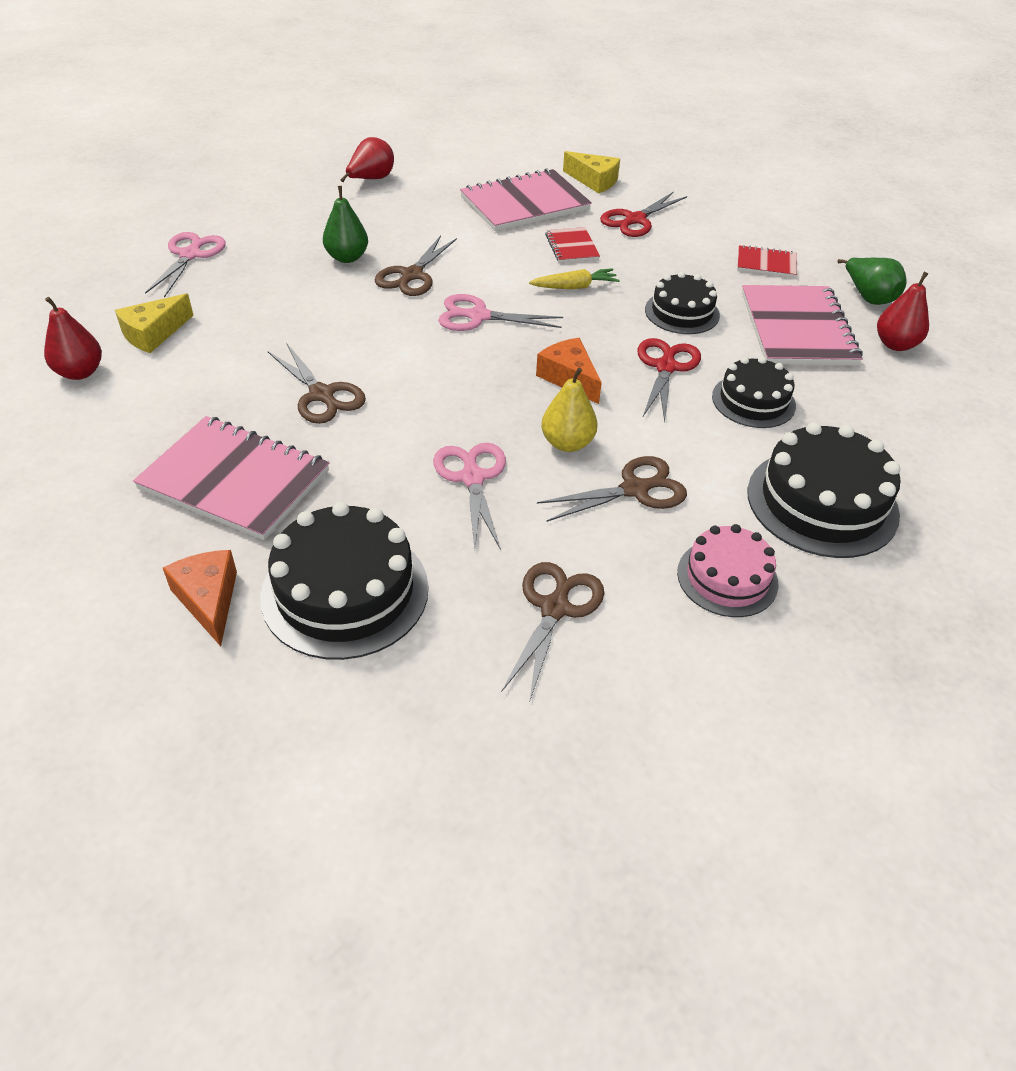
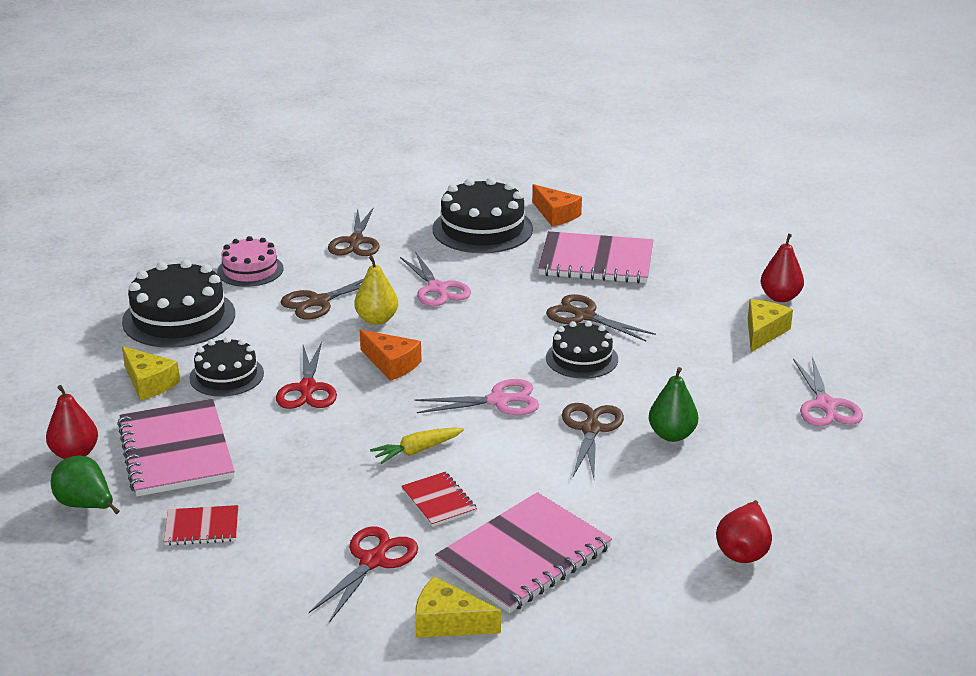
camera: 165 degrees right, 15 degrees down
black cake [645,272,720,334] -> black cake moved to [546,321,618,379]
none -> yellow cheese [122,346,180,400]

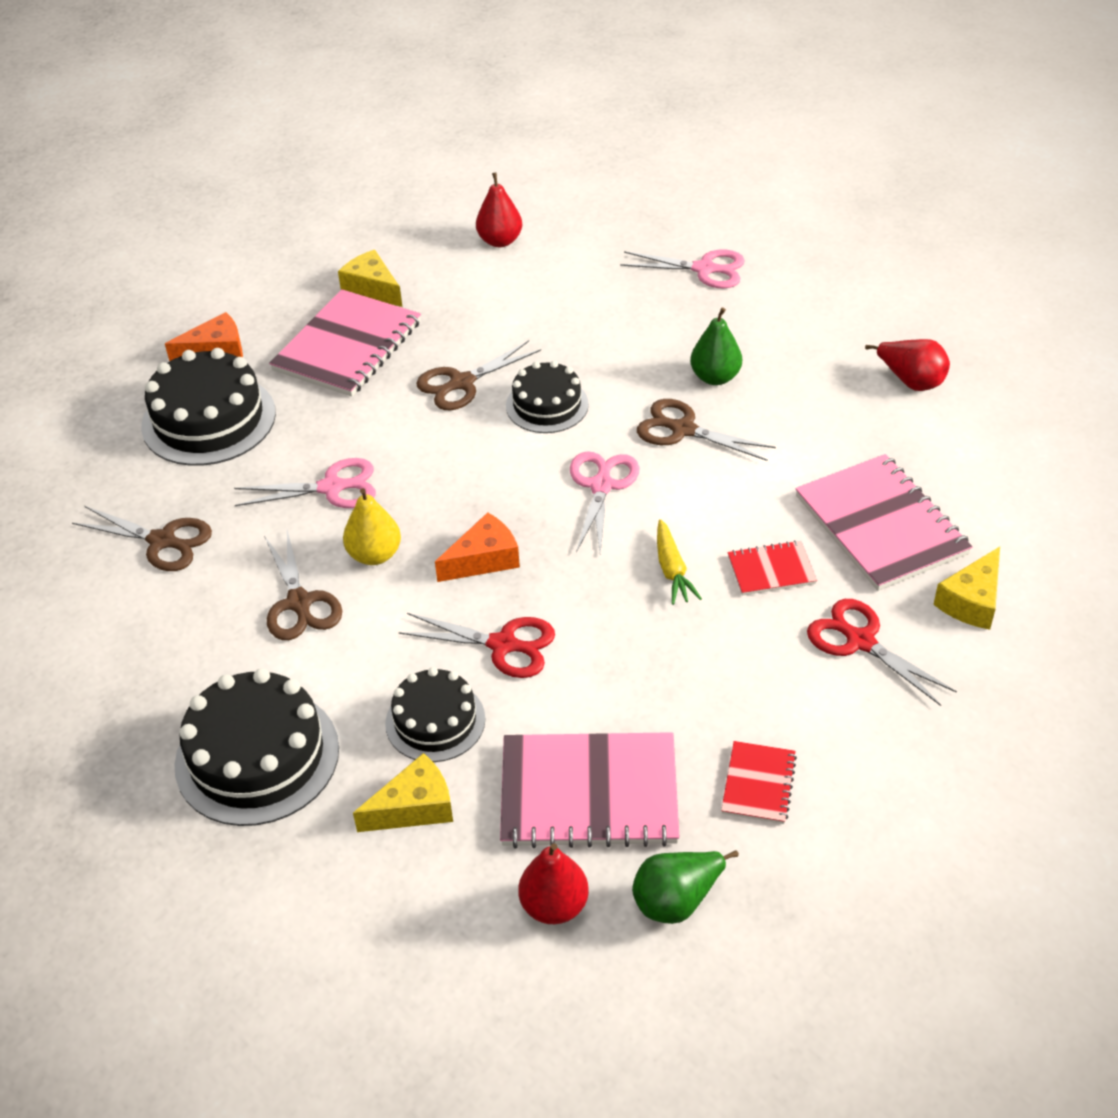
camera: 70 degrees left, 15 degrees up
pink cake [217,236,283,287] -> none
yellow cheese [748,299,793,352] -> yellow cheese moved to [338,250,402,307]

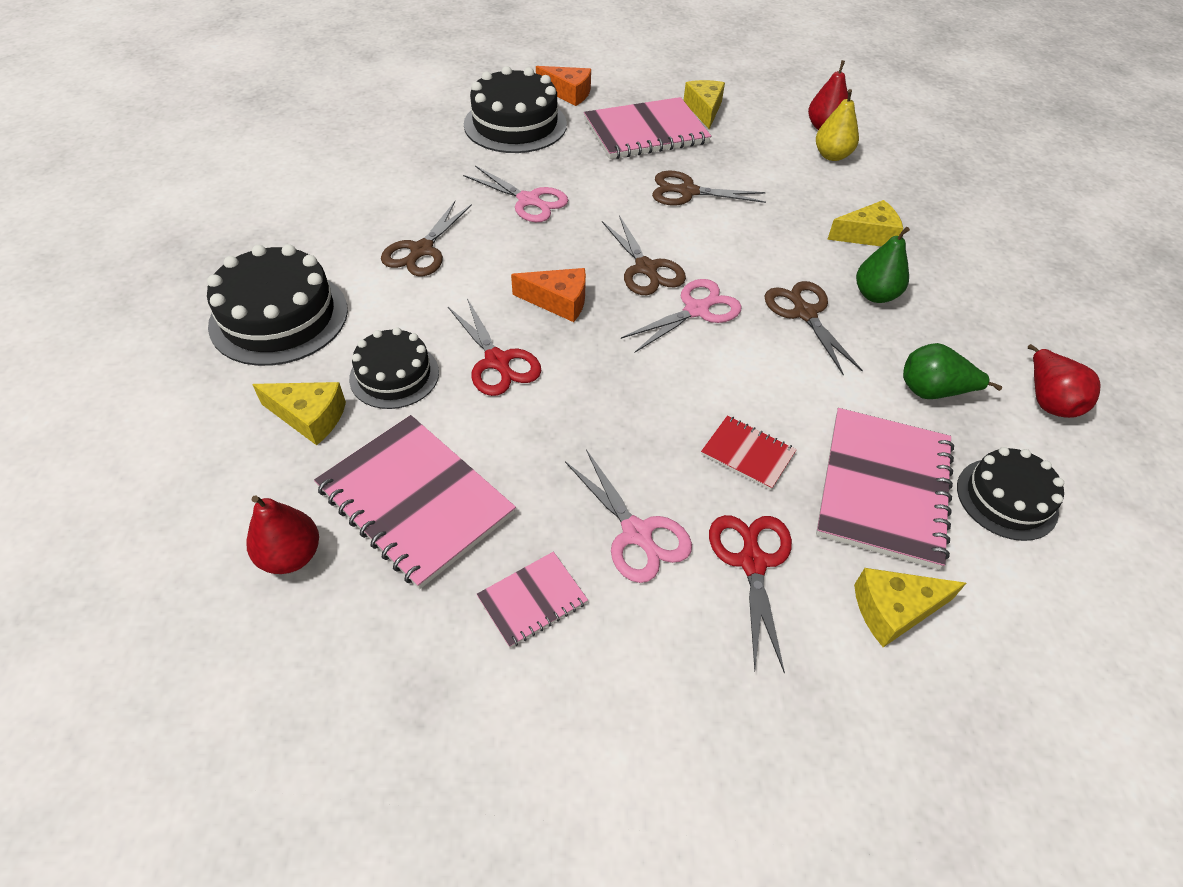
camera: 40 degrees right, 5 degrees up
brown scissors [72,506,212,571] -> brown scissors moved to [602,215,686,295]
yellow pear [343,488,401,565] -> yellow pear moved to [816,89,859,161]
black cake [506,361,589,433] -> black cake moved to [957,447,1064,541]
pink scissors [620,250,745,288] -> pink scissors moved to [565,449,692,583]
green pear [632,851,739,924] -> green pear moved to [903,343,1002,399]
yellow carrot [657,519,702,605] -> none
red notebook [721,741,797,824] -> pink notebook [477,552,588,648]
none -> yellow cheese [827,200,903,246]

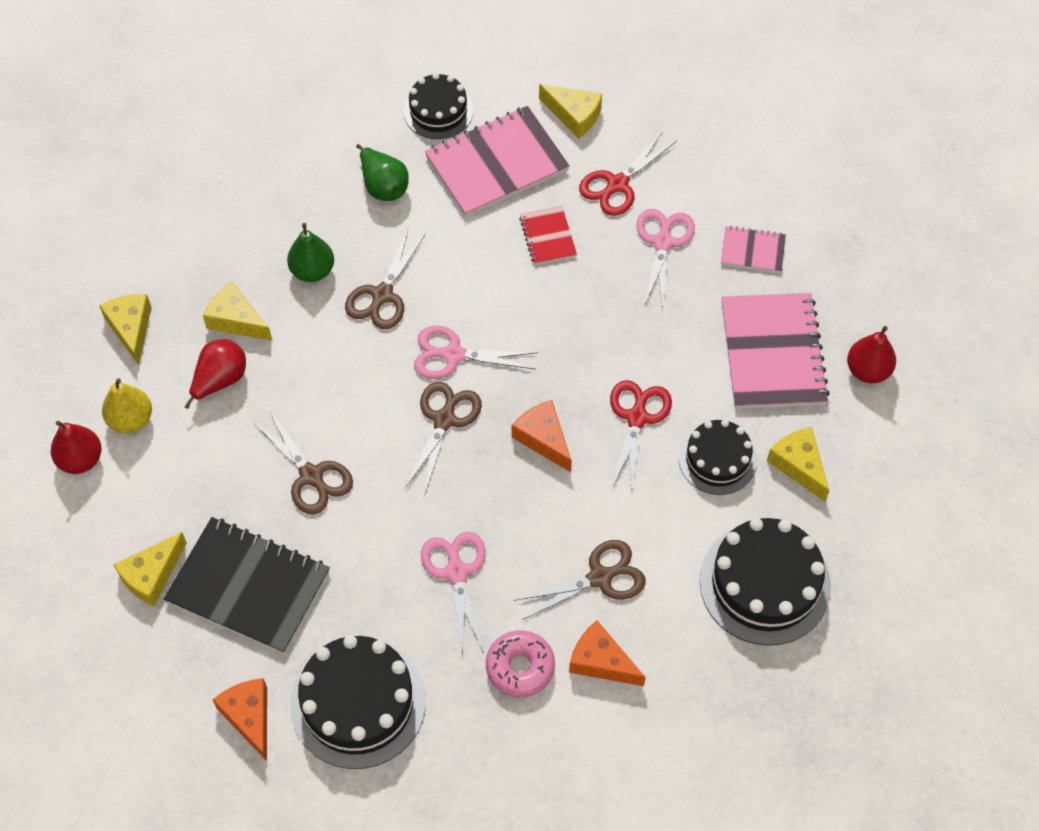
camera: 135 degrees left, 10 degrees up
pink notebook [584,97,711,159] -> black notebook [164,517,330,654]
red pear [1028,344,1100,418] -> red pear moved to [185,339,246,409]
none -> yellow cheese [99,294,152,365]
none -> pink donut [486,630,555,698]
none -> orange cheese [569,621,646,686]

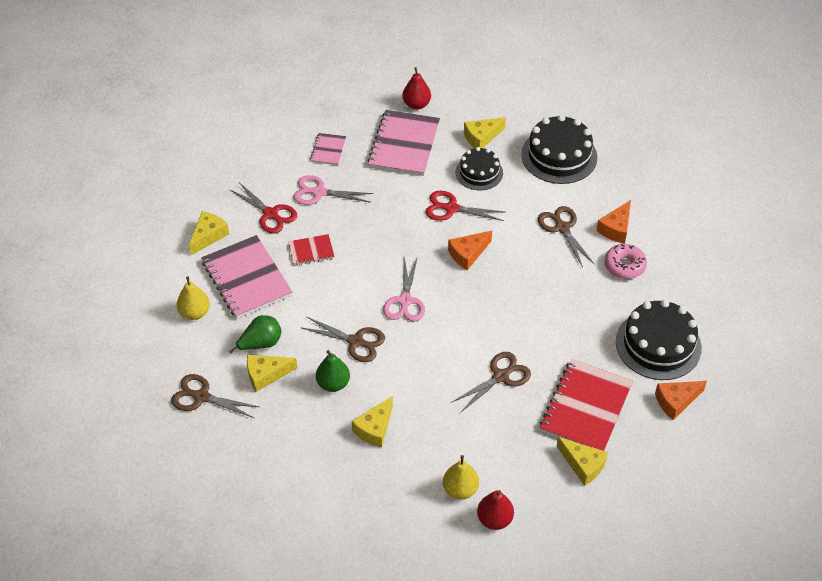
camera: 90 degrees left, 10 degrees down
yellow cheese [99,294,152,365] -> yellow cheese moved to [247,355,297,392]
black notebook [164,517,330,654] -> red notebook [540,359,633,451]
red pear [185,339,246,409] -> none
black cake [404,73,473,139] -> yellow pear [176,276,210,320]
brown scissors [405,382,482,496] -> brown scissors moved to [171,374,259,418]
pink scissors [421,532,486,653] -> none
pink notebook [721,293,830,409] -> pink notebook turned 75 degrees counterclockwise [367,110,440,176]

